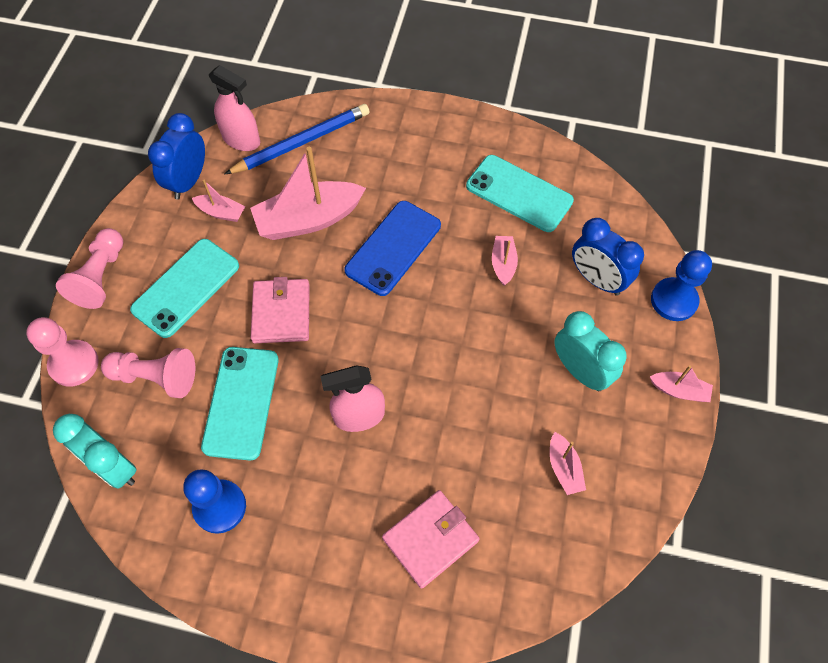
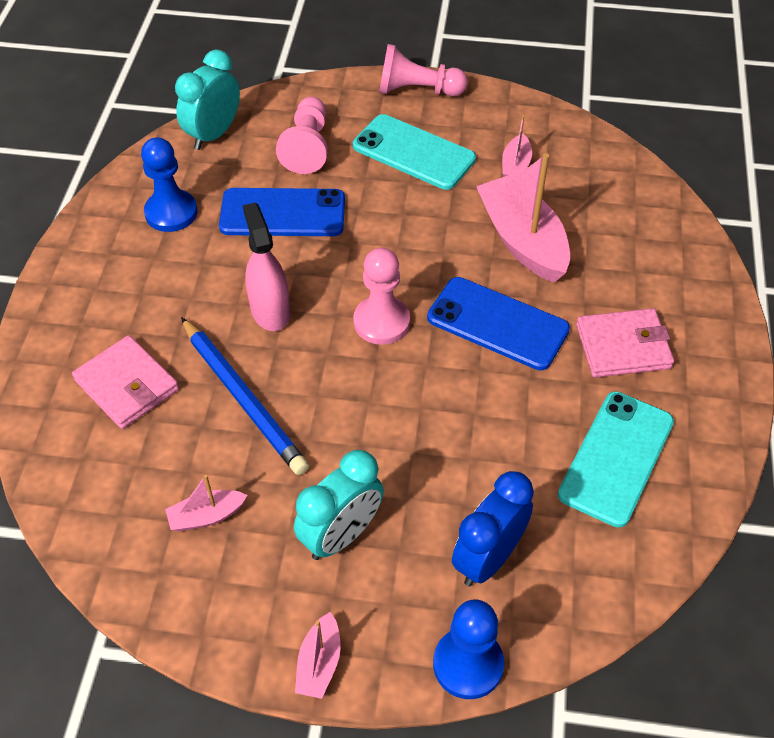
camera: 85 degrees right, 10 degrees down
pink pawn [26,317,99,387] -> pink pawn moved to [353,248,410,345]
blue clock [148,113,205,199] -> none
turquoise phone [201,347,279,460] -> blue phone [219,188,345,236]
pink spray bottle [209,65,260,151] -> none
blue pencil [225,104,369,174] -> blue pencil moved to [181,317,309,475]
pink wallet [251,277,310,343] -> pink wallet moved to [576,308,674,378]
pink boat [492,236,518,286] -> none

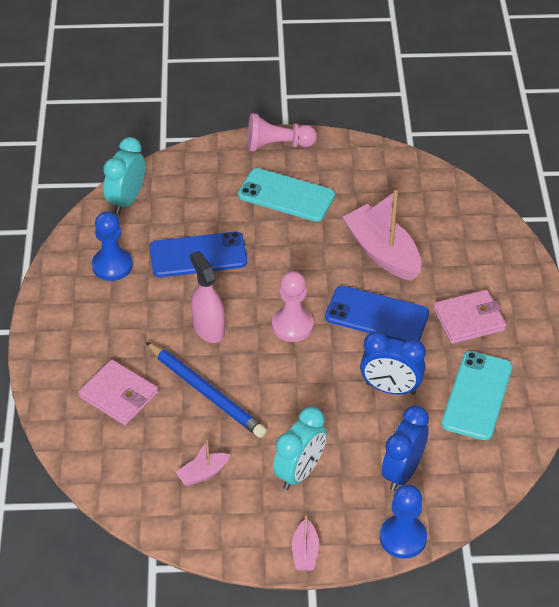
camera: 10 degrees left, 5 degrees down
pink pawn [276,97,328,174] -> none
pink boat [502,115,532,177] -> none
none -> blue clock [360,331,426,395]

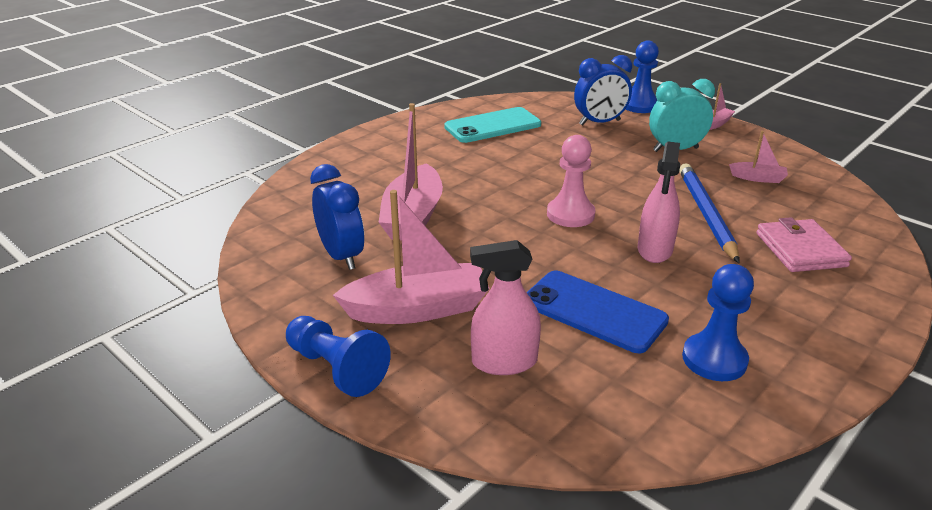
camera: 135 degrees left, 15 degrees down
turquoise clock [103,137,145,214] -> none
turquoise phone [238,168,335,222] -> pink boat [333,190,490,324]
pink pawn [248,113,317,151] -> blue pawn [286,316,391,397]
blue phone [325,286,429,342] -> none
blue clock [360,331,426,395] -> blue clock moved to [310,164,364,270]
pink wallet [433,290,506,344] -> none
none -> pink spray bottle [470,240,541,375]

